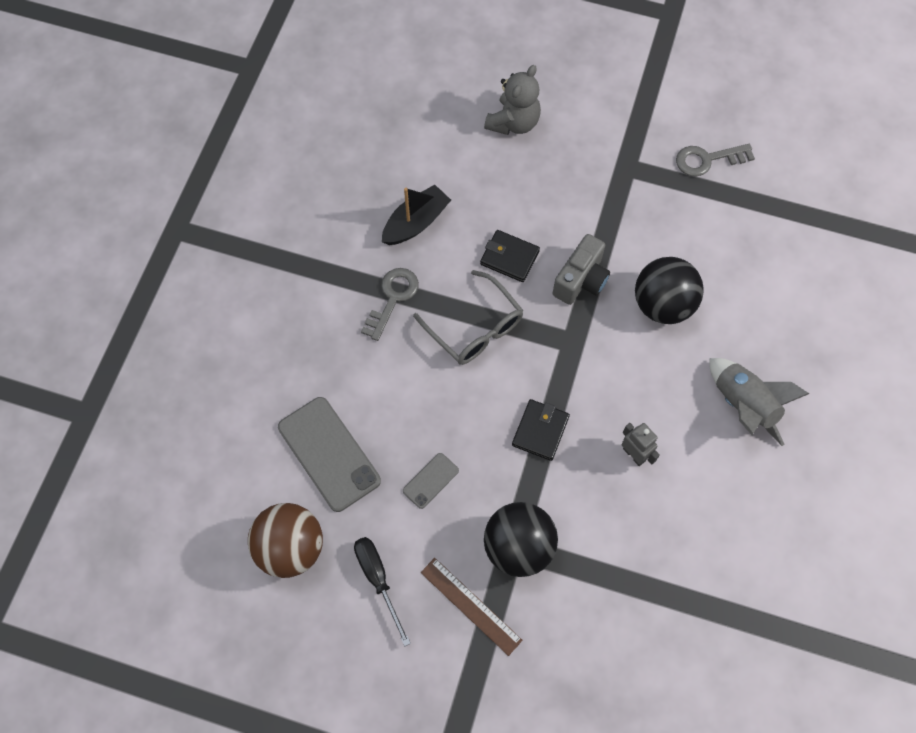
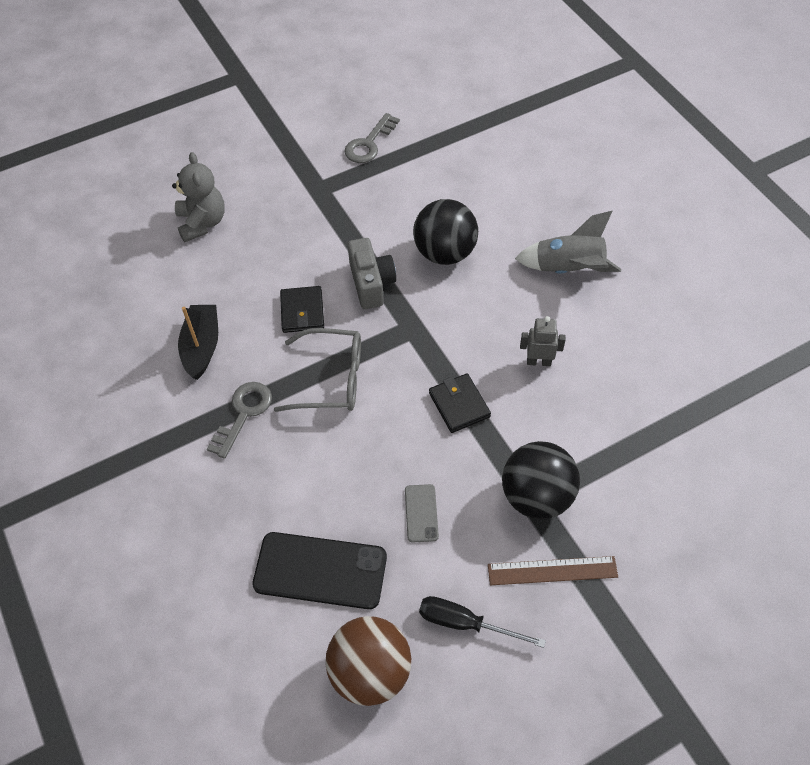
camera: 45 degrees left, 10 degrees down
grey phone [278,397,381,512] -> black phone [252,532,387,609]
grey key [361,268,419,341] -> grey key turned 45 degrees clockwise [207,382,272,459]
black wallet [480,230,540,282] -> black wallet turned 75 degrees counterclockwise [280,286,324,333]

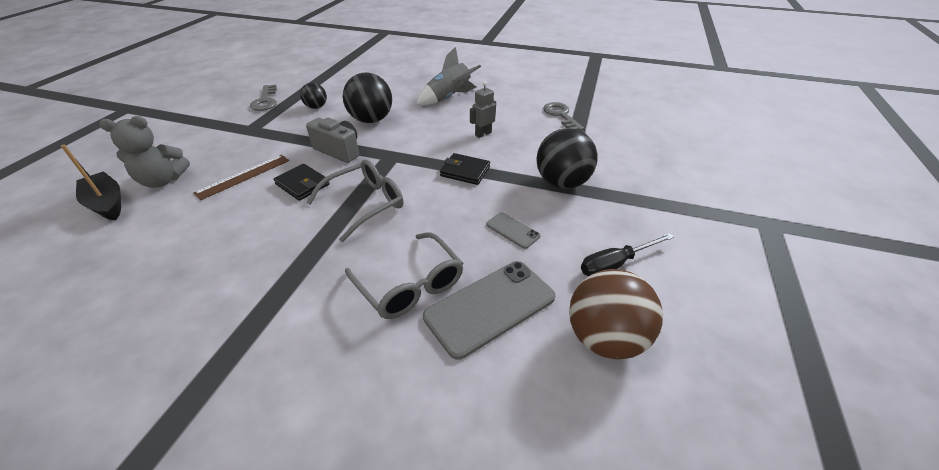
camera: 45 degrees left, 15 degrees down
grey teddy bear [172,152,225,242] -> grey teddy bear turned 135 degrees clockwise [99,116,190,188]
black boat [178,305,218,380] -> black boat moved to [61,145,121,220]
grey key [207,382,272,459] -> grey key moved to [543,102,584,131]
black phone [252,532,387,609] -> grey phone [423,261,556,360]
brown ruler [488,556,618,585] -> brown ruler moved to [193,155,289,200]
none -> black ball [300,82,327,109]
none -> grey glasses [345,232,464,319]

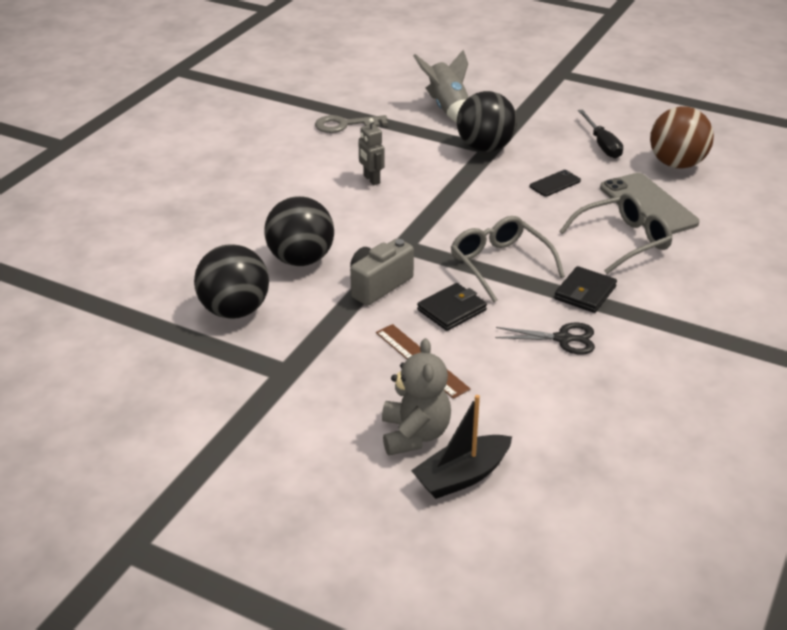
camera: 80 degrees left, 5 degrees down
grey key [250,85,277,111] -> none
black ball [300,82,327,109] -> black ball [194,244,269,319], size x1.81
grey rocket [416,47,481,105] -> grey rocket moved to [413,50,469,123]
black wallet [440,153,490,185] -> black wallet moved to [554,266,617,313]
grey phone [486,212,540,249] -> black phone [530,170,581,197]
none -> black scissors [495,322,595,354]

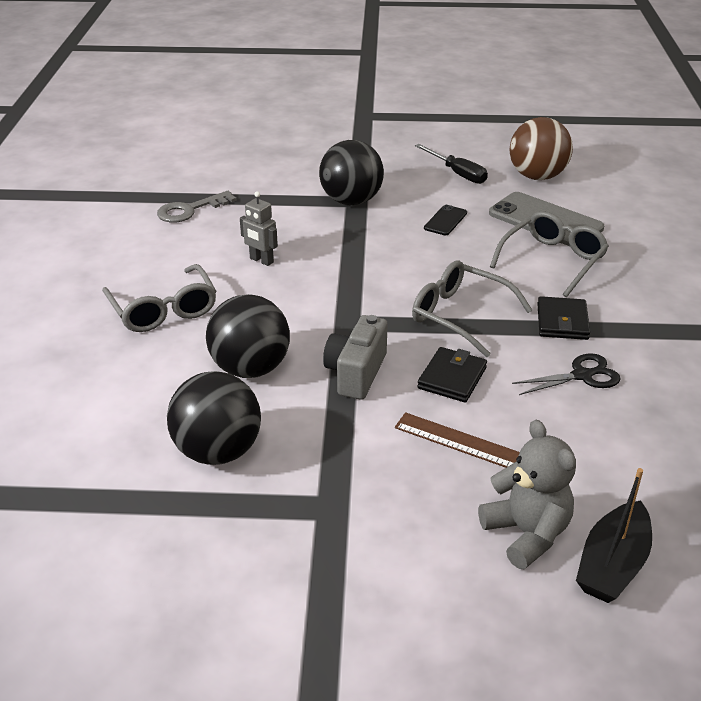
camera: 25 degrees left, 0 degrees up
grey rocket [413,50,469,123] -> none
none -> grey glasses [102,264,216,332]

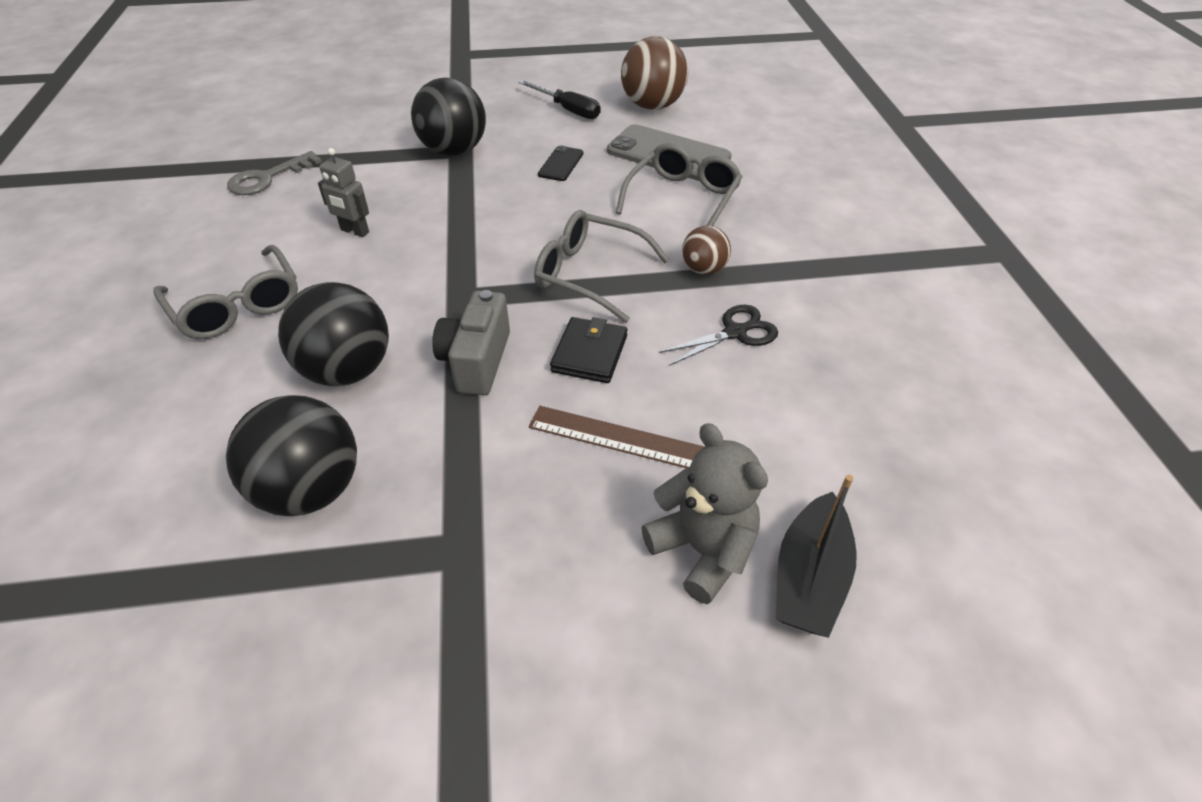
camera: 10 degrees left, 10 degrees up
black wallet [537,296,590,340] -> brown ball [682,226,731,275]

